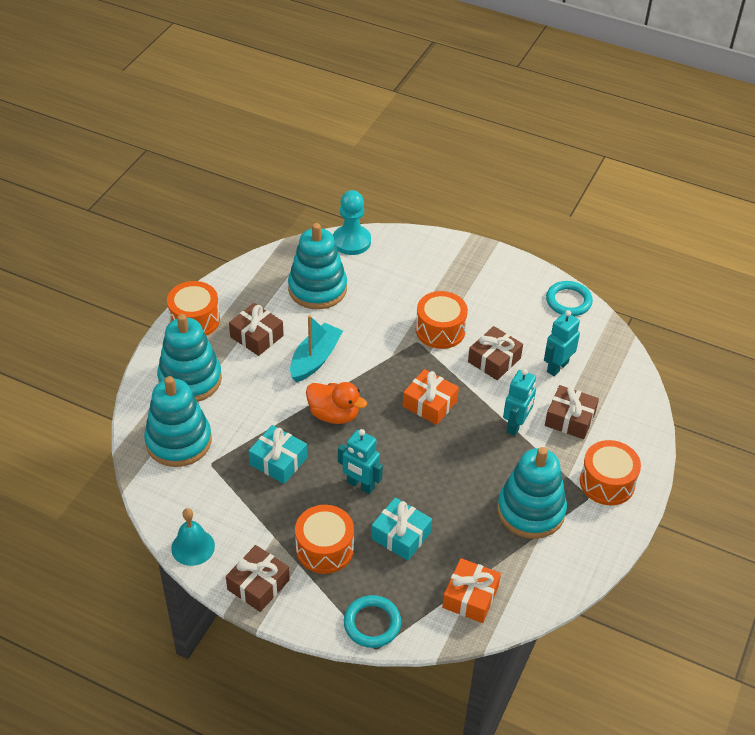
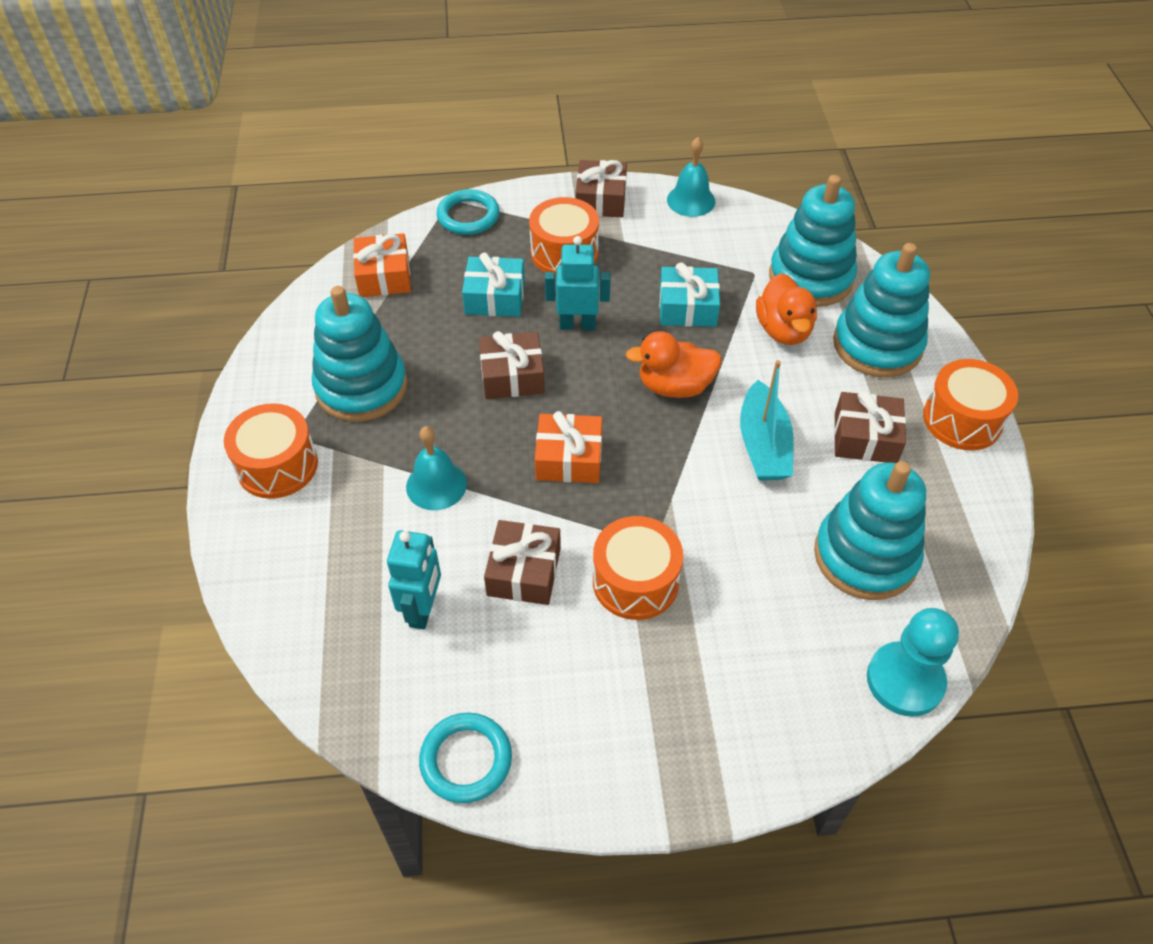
camera: 150 degrees right, 5 degrees up
turquoise robot [503,369,536,436] -> turquoise bell [406,426,467,510]
brown gift [545,385,599,439] -> brown gift moved to [479,331,545,399]
none -> orange duck [756,273,817,345]

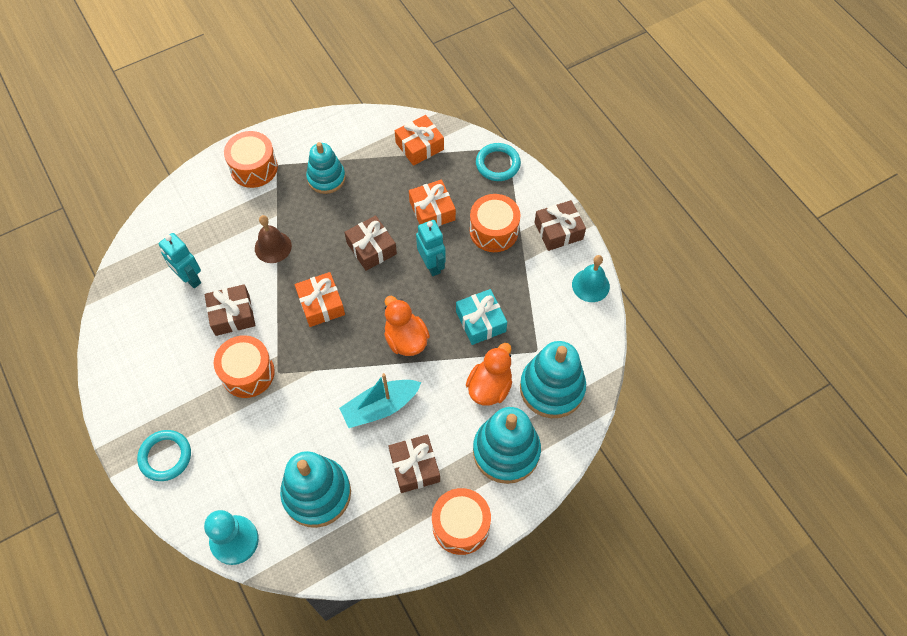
camera: 65 degrees right, 10 degrees up
turquoise stacking toy [312,286,407,422] -> turquoise stacking toy [306,142,346,194], size x0.66
turquoise robot [387,530,441,630] -> turquoise robot turned 60 degrees clockwise [159,233,201,288]
turquoise bell [406,426,467,510] -> brown bell [255,215,292,263]
turquoise ring [419,713,512,803] -> turquoise ring moved to [137,430,191,481]
turquoise gift [462,252,525,317] -> orange gift [409,180,456,226]
orange duck [756,273,817,345] -> orange duck turned 150 degrees clockwise [466,343,512,406]

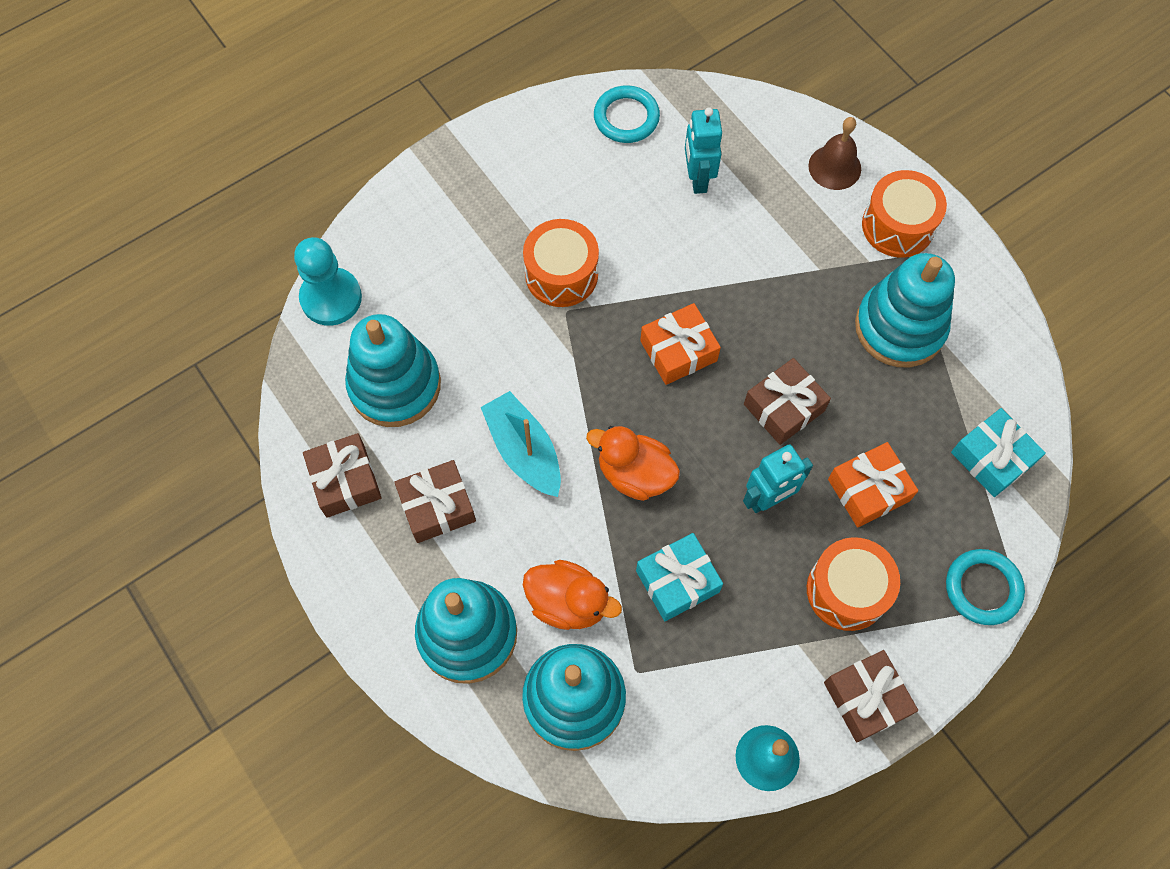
camera: 85 degrees right, 5 degrees up
turquoise ring [137,430,191,481] -> turquoise ring moved to [594,85,660,143]
turquoise robot [159,233,201,288] -> turquoise robot turned 45 degrees counterclockwise [685,107,722,194]
brown gift [205,284,255,336] -> brown gift moved to [303,433,382,518]
brown bell [255,215,292,263] -> brown bell moved to [808,117,861,190]
turquoise stacking toy [306,142,346,194] -> turquoise stacking toy [855,253,955,367], size x1.51
orange duck [384,296,430,356] -> orange duck turned 120 degrees counterclockwise [586,426,680,501]
orange gift [395,115,444,166] -> turquoise gift [951,408,1046,497]
orange drum [432,488,491,555] -> none

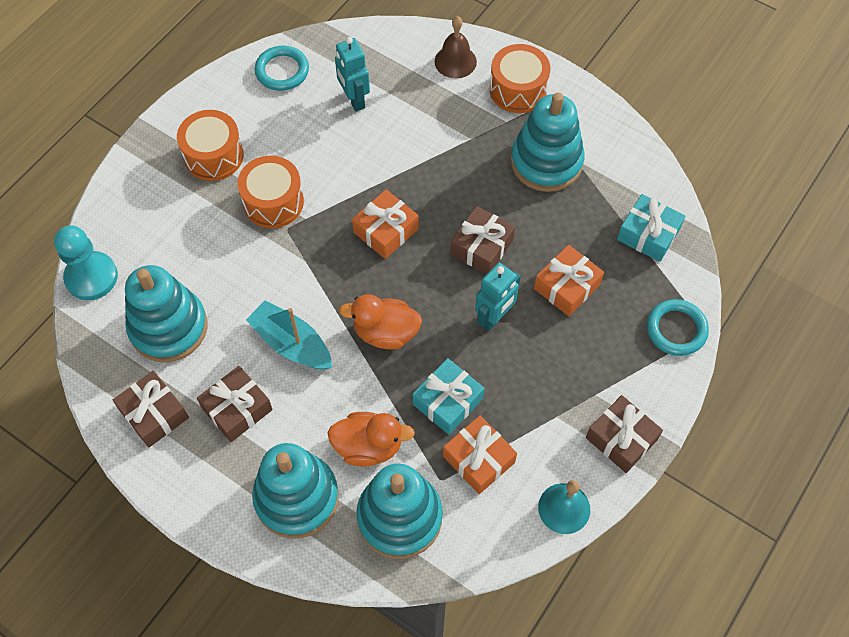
camera: 20 degrees left, 5 degrees down
orange drum [807,537,900,631] -> orange drum moved to [177,110,244,181]
none -> orange gift [443,416,517,494]

